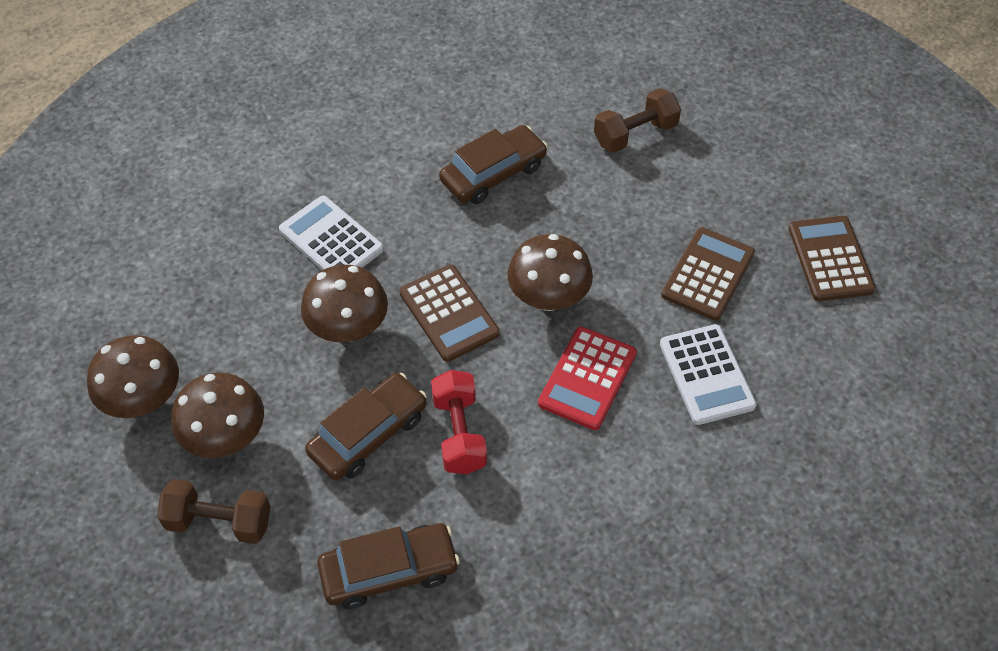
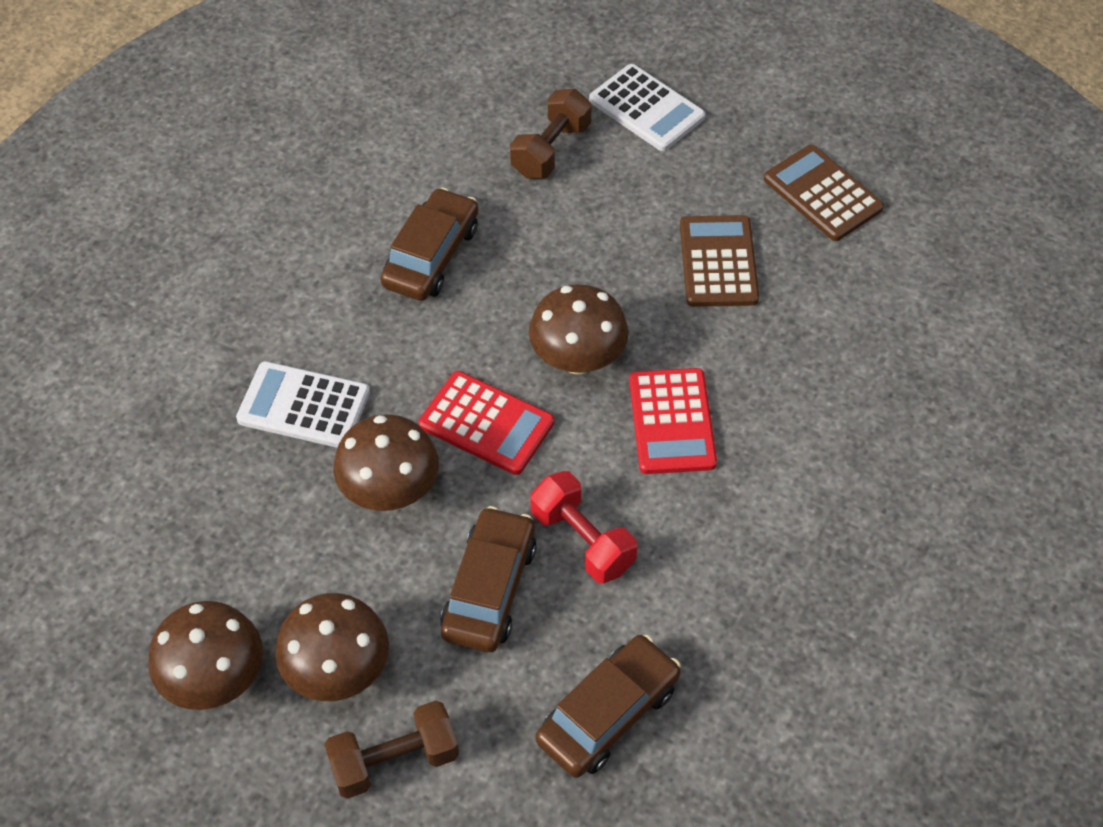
camera: 30 degrees left, 0 degrees up
brown calculator [399,264,500,362] -> red calculator [419,371,554,475]
white calculator [660,324,757,425] -> white calculator moved to [589,64,705,151]

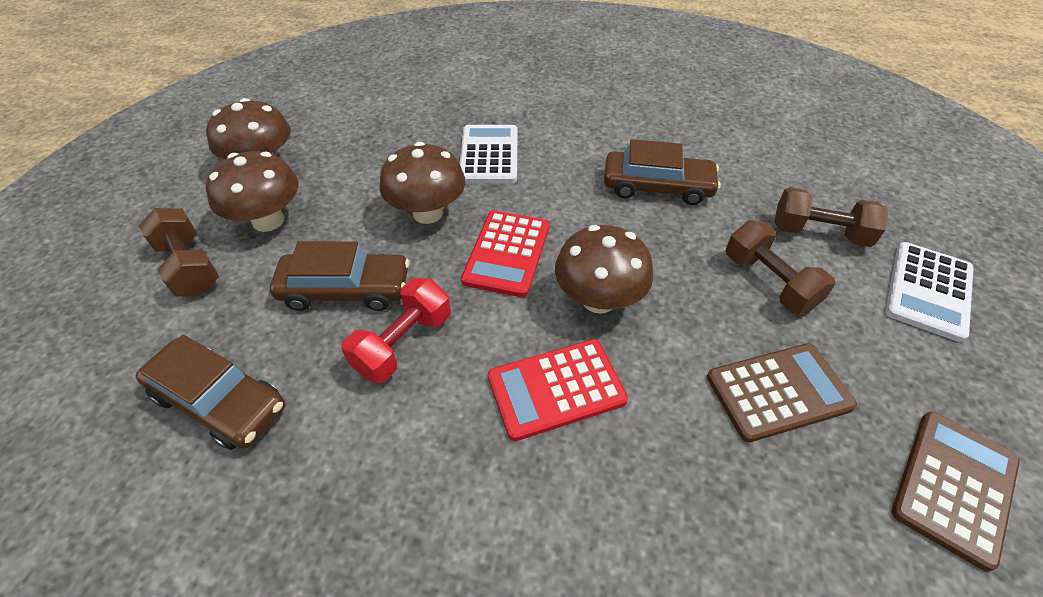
camera: 75 degrees right, 5 degrees down
none -> brown dumbbell [726,220,835,314]

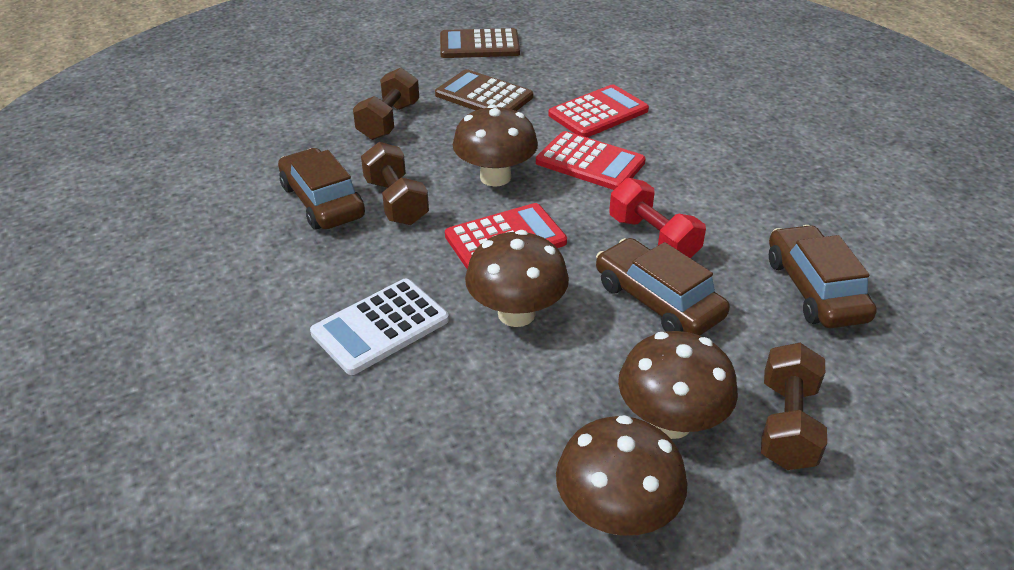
camera: 130 degrees left, 10 degrees down
red dumbbell [341,278,451,383] -> red dumbbell turned 60 degrees clockwise [609,178,706,258]
brown dumbbell [774,187,889,247] -> brown dumbbell moved to [361,142,429,225]
white calculator [885,242,973,342] -> none
none -> red calculator [548,84,649,138]

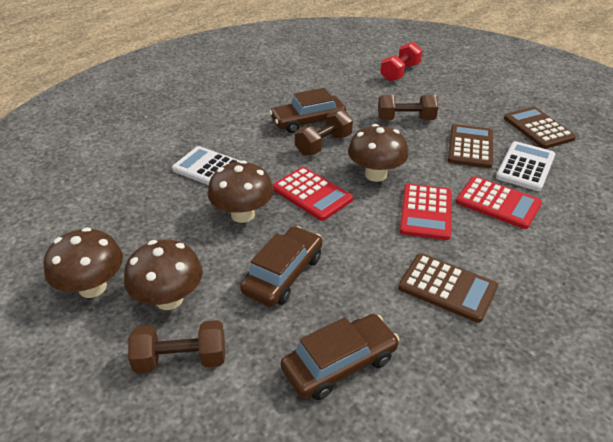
camera: 70 degrees right, 0 degrees up
brown car [278,148,365,230] -> brown car turned 150 degrees counterclockwise [269,88,346,133]
red dumbbell [609,178,706,258] -> red dumbbell moved to [380,42,423,82]
none -> brown calculator [398,253,498,323]
none -> white calculator [496,141,555,191]

